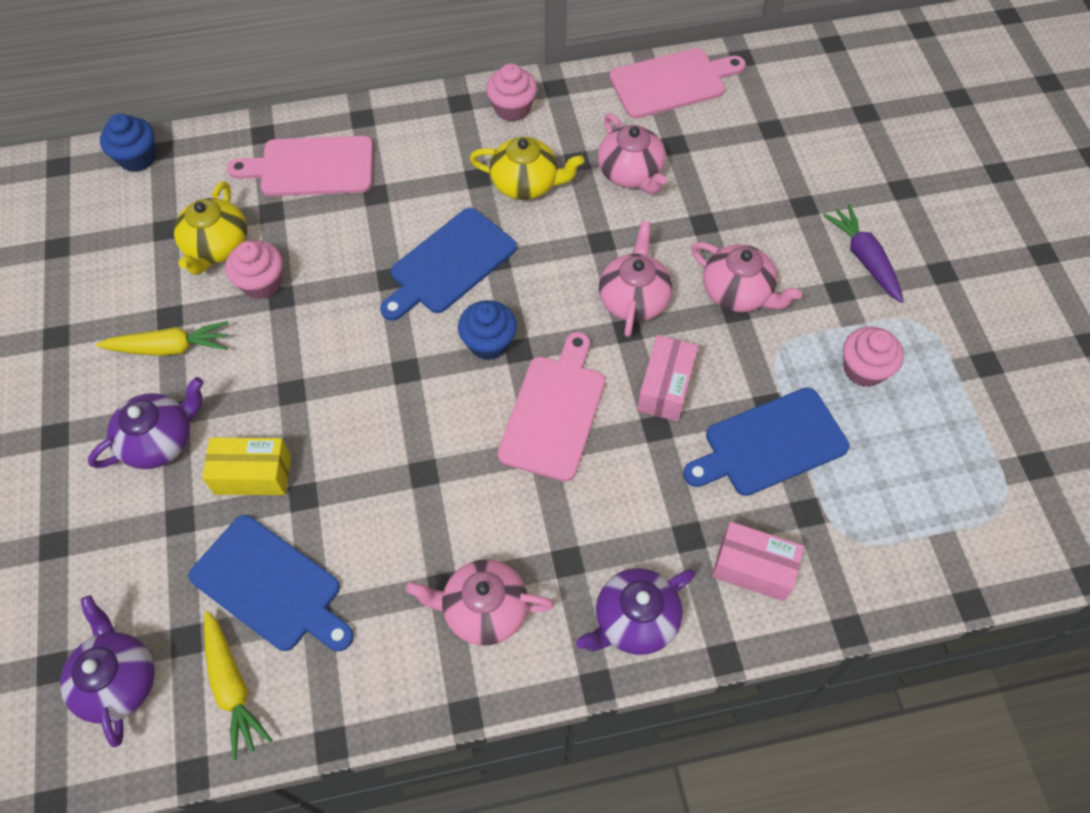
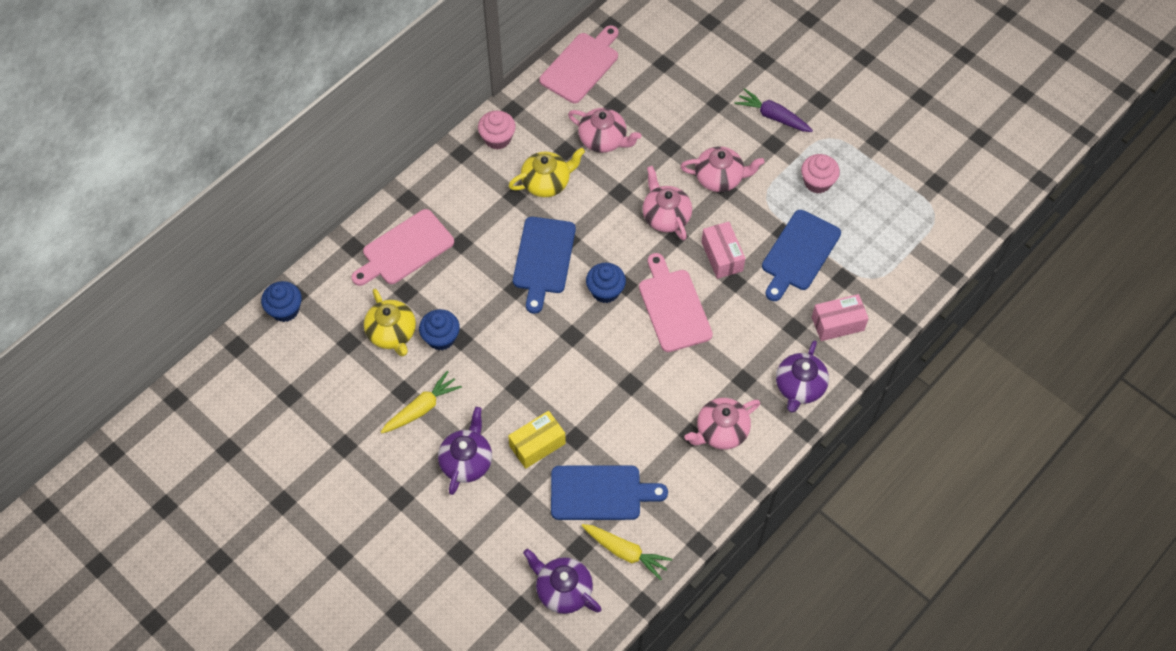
camera: 35 degrees left, 0 degrees up
pink cupcake [225,241,283,299] -> blue cupcake [419,309,460,350]

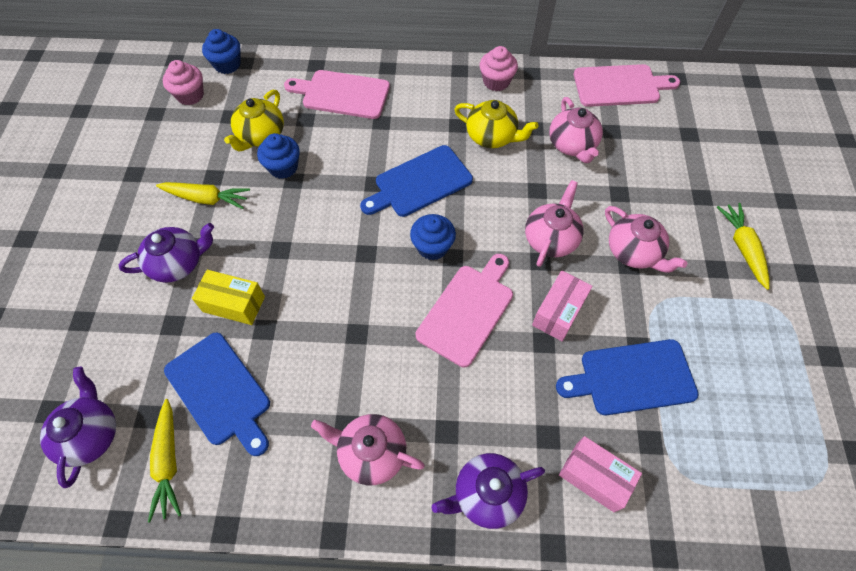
camera: 50 degrees right, 0 degrees up
purple carrot [734,88,813,132] -> yellow carrot [717,203,770,290]
pink cupcake [801,154,840,194] -> pink cupcake moved to [163,60,204,105]

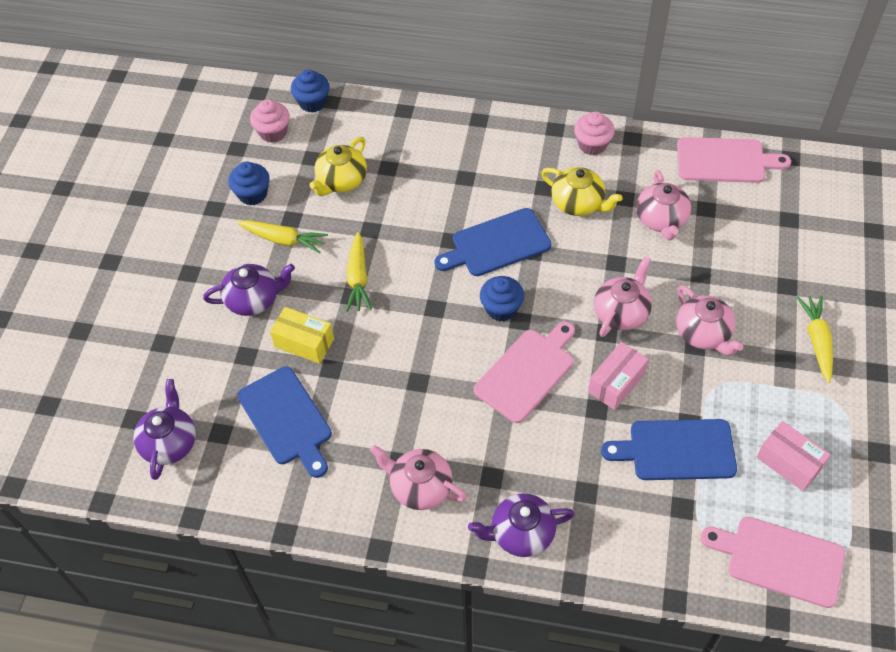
camera: 10 degrees right, 5 degrees down
yellow carrot [148,399,181,522] -> yellow carrot moved to [346,232,372,312]
blue cupcake [257,133,300,179] -> blue cupcake moved to [228,162,270,205]
pink cutting board [284,70,390,119] -> pink cutting board moved to [700,517,845,608]
pink box [559,436,642,512] -> pink box moved to [756,421,831,491]

